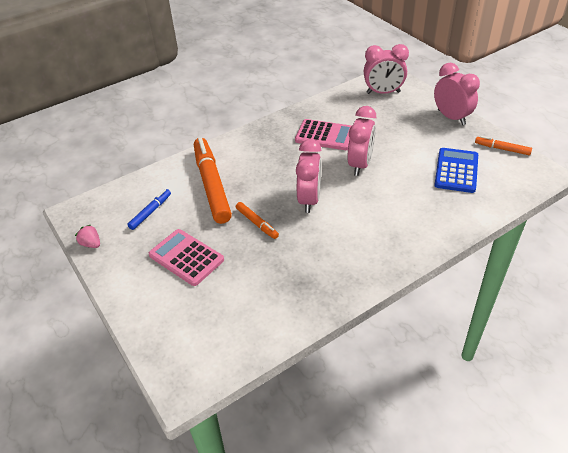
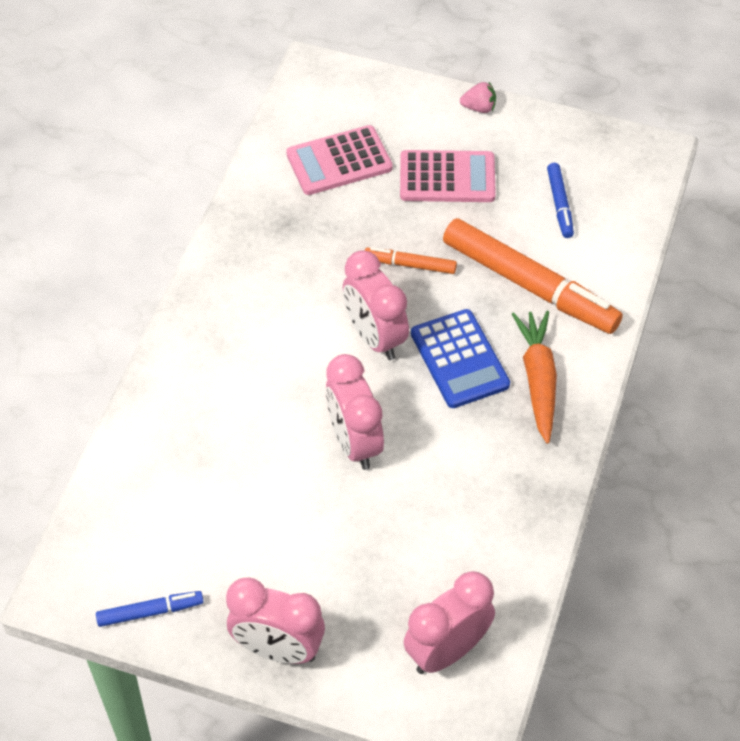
camera: 140 degrees right, 10 degrees up
pink strawberry [75,224,100,248] -> pink strawberry moved to [460,82,496,113]
pink calculator [295,119,352,150] -> pink calculator moved to [286,125,393,195]
blue calculator [434,148,478,193] -> blue calculator moved to [411,309,510,408]
orange marker [475,136,532,155] -> blue marker [96,591,204,627]
none -> orange carrot [512,311,557,444]

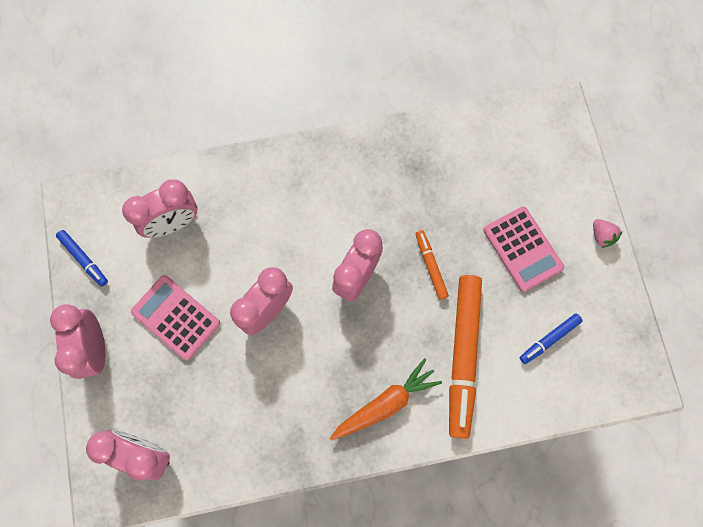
camera: 60 degrees right, 20 degrees up
pink calculator [286,125,393,195] -> pink calculator moved to [131,275,220,360]
blue calculator [411,309,510,408] -> none
none -> pink clock [122,179,197,238]

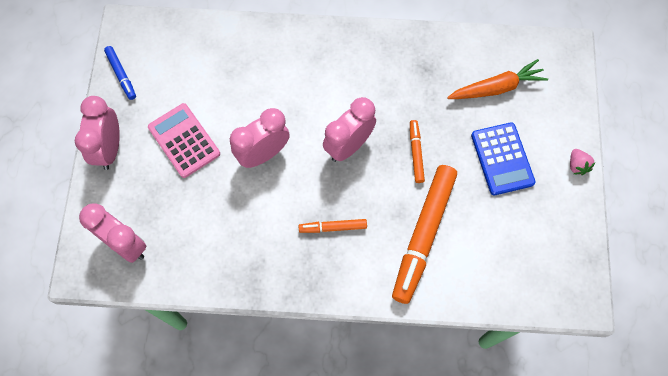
camera: 15 degrees right, 5 degrees down
pink clock [122,179,197,238] -> none
orange carrot [330,358,442,440] -> orange carrot moved to [447,59,548,99]
pink calculator [483,206,564,292] -> blue calculator [471,122,535,195]
blue marker [520,313,583,364] -> none
none -> orange marker [299,219,367,233]

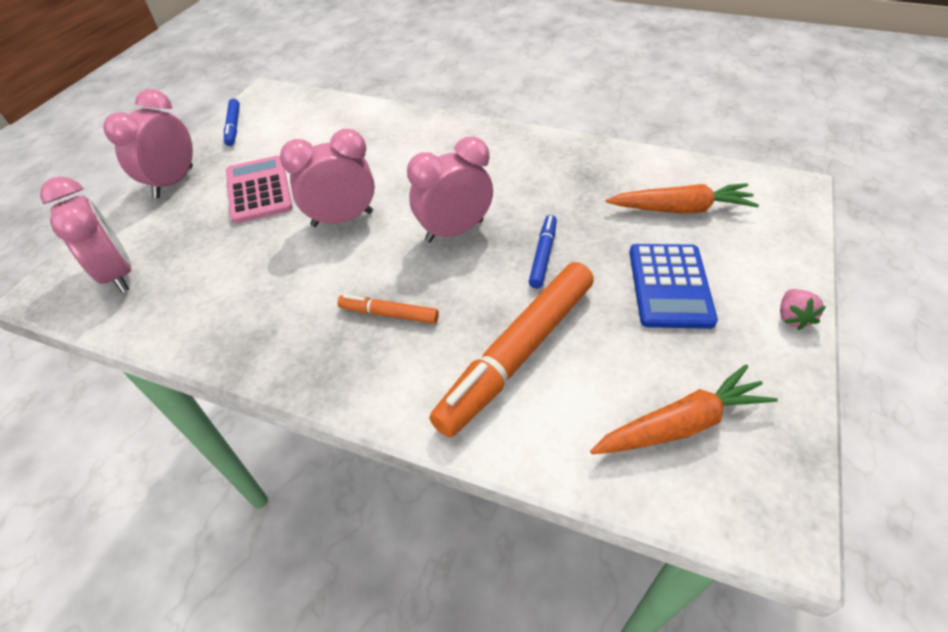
camera: 20 degrees right, 20 degrees down
orange marker [410,120,425,183] -> blue marker [529,215,557,288]
none -> orange carrot [590,364,778,454]

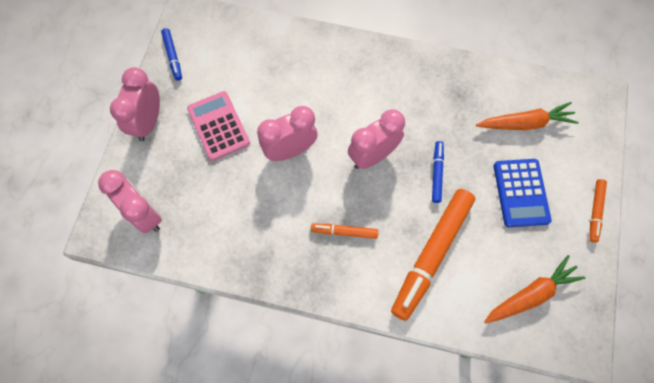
camera: 10 degrees left, 20 degrees up
pink strawberry [780,289,826,330] -> orange marker [589,179,607,243]

